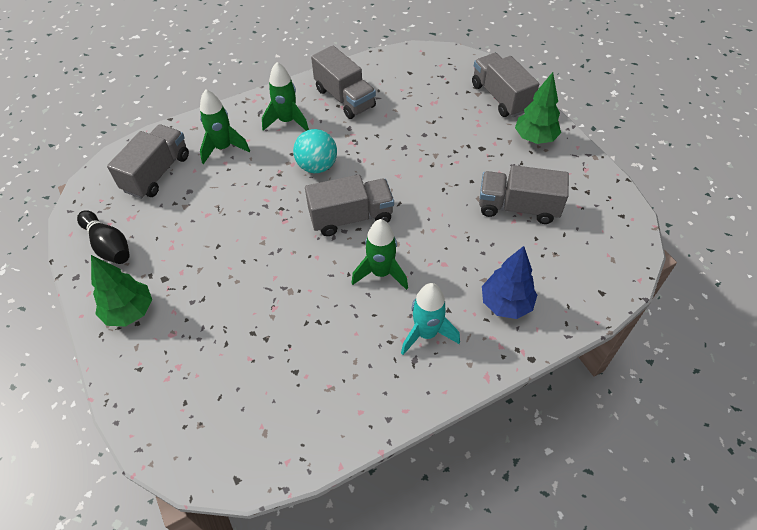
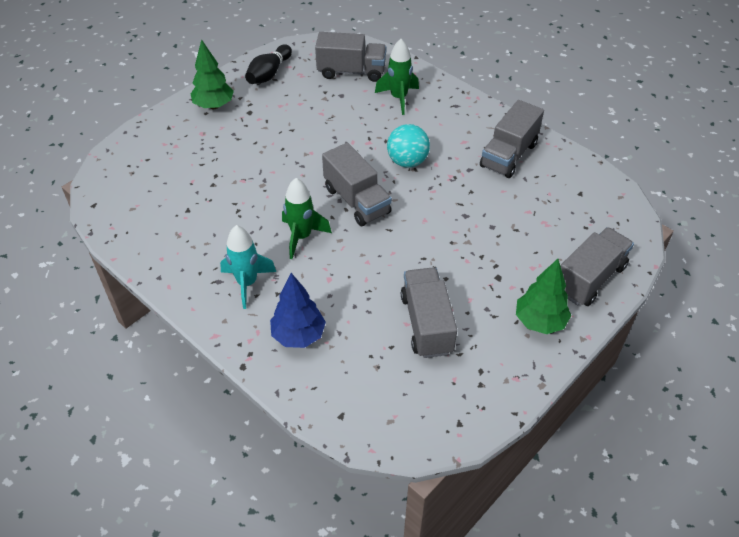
camera: 70 degrees right, 5 degrees down
green rocket [262,62,309,131] -> none

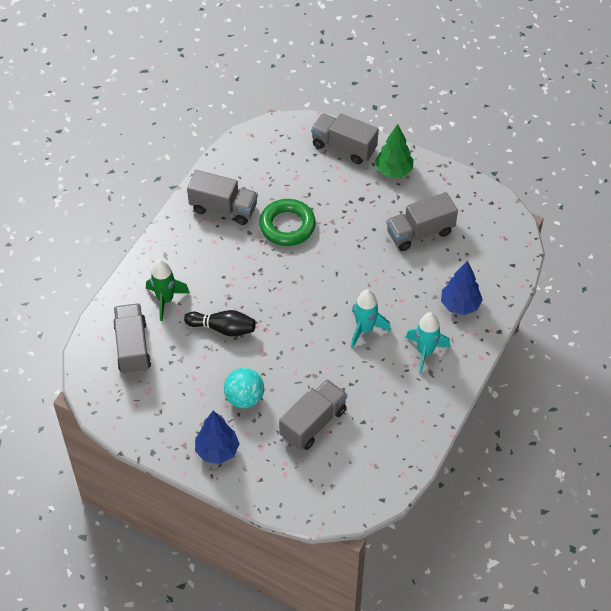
camera: 105 degrees left, 5 degrees up
green tree [191,39,234,109] -> blue tree [195,411,240,464]
black bowling pin [245,44,292,84] -> black bowling pin moved to [184,310,256,337]
green rocket [282,178,332,259] -> turquoise rocket [351,289,391,348]
grey truck [322,143,392,226] -> grey truck moved to [279,379,347,450]
turquoise ball [387,124,430,168] -> turquoise ball moved to [224,368,264,408]
none -> green ring [259,199,316,246]

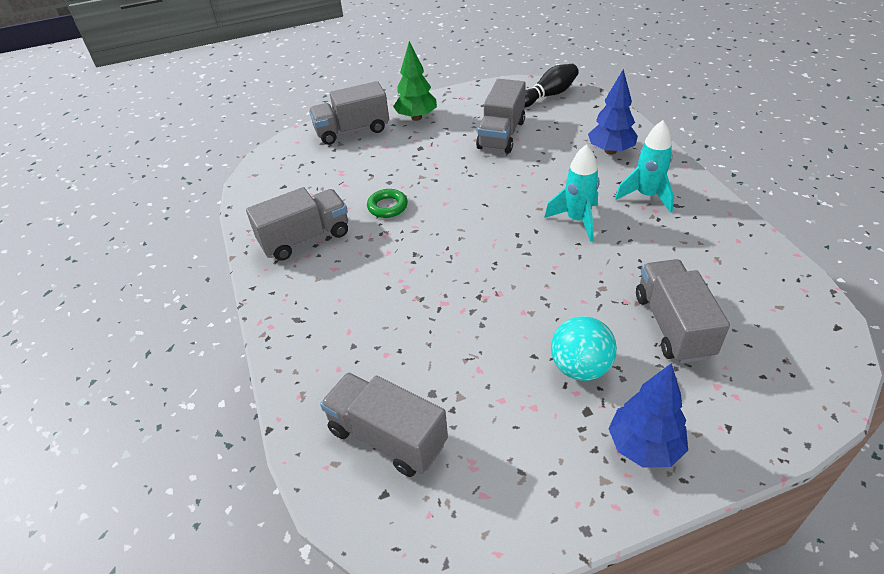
camera: 45 degrees left, 10 degrees down
green rocket [146,260,190,321] -> none
black bowling pin [184,310,256,337] -> black bowling pin moved to [525,64,579,107]
green ring [259,199,316,246] -> green ring [367,189,408,218], size x0.56

